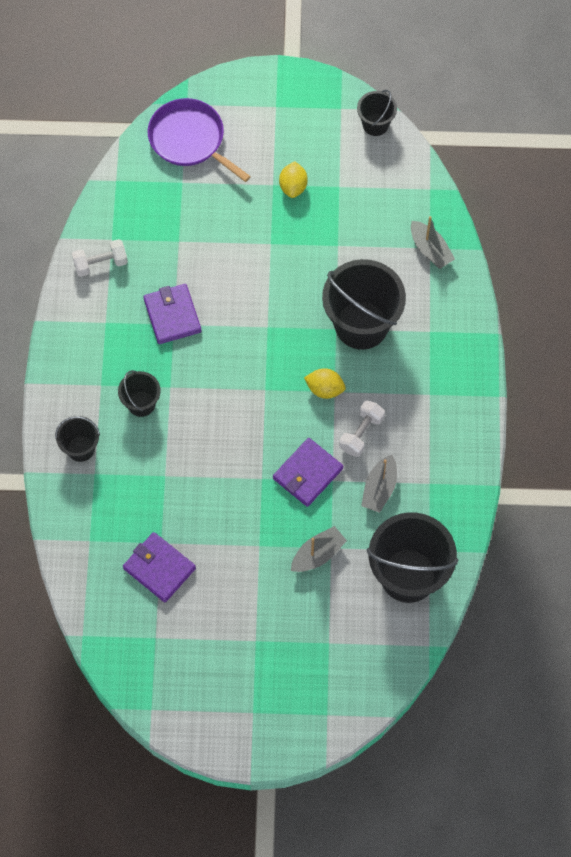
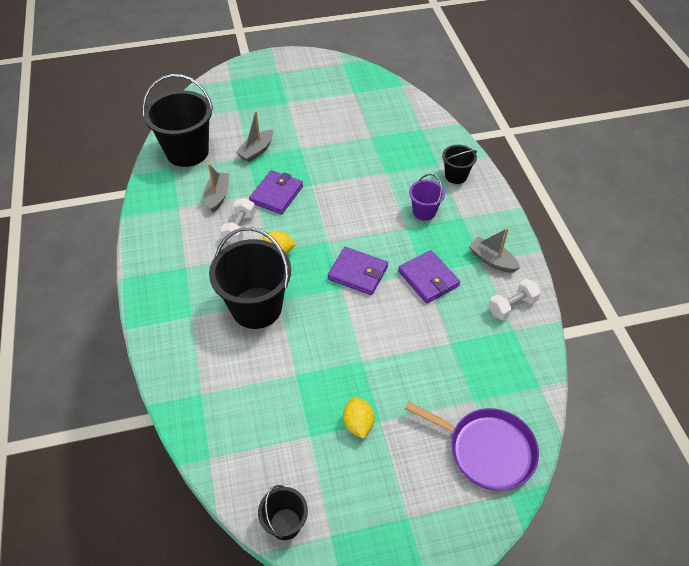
camera: 165 degrees right, 15 degrees down
black bucket [118,370,161,417] -> purple bucket [409,174,445,221]
purple wallet [123,532,196,602] -> purple wallet moved to [328,247,388,295]
grey boat [411,216,455,269] -> grey boat moved to [469,228,520,273]

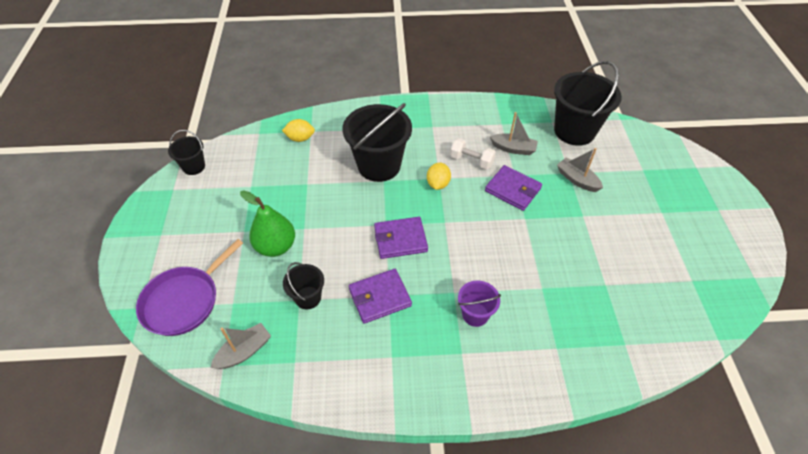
camera: 100 degrees right, 0 degrees up
purple wallet [328,247,388,295] -> purple wallet turned 45 degrees clockwise [374,217,428,259]
yellow lemon [343,397,374,439] -> yellow lemon moved to [282,119,315,142]
black bucket [442,145,477,184] -> black bucket moved to [283,262,324,310]
grey boat [469,228,520,273] -> grey boat moved to [210,323,271,369]
white dumbbell [488,279,541,320] -> none
none -> green pear [240,190,295,257]

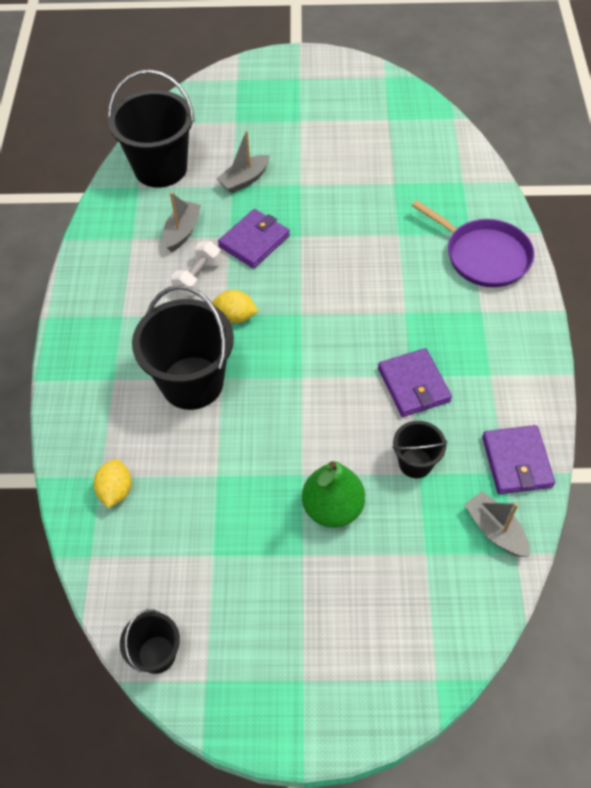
camera: 85 degrees left, 5 degrees up
purple pan [136,239,243,336] -> purple pan moved to [412,200,534,287]
purple wallet [374,217,428,259] -> purple wallet moved to [482,425,555,494]
purple bucket [458,281,501,327] -> none

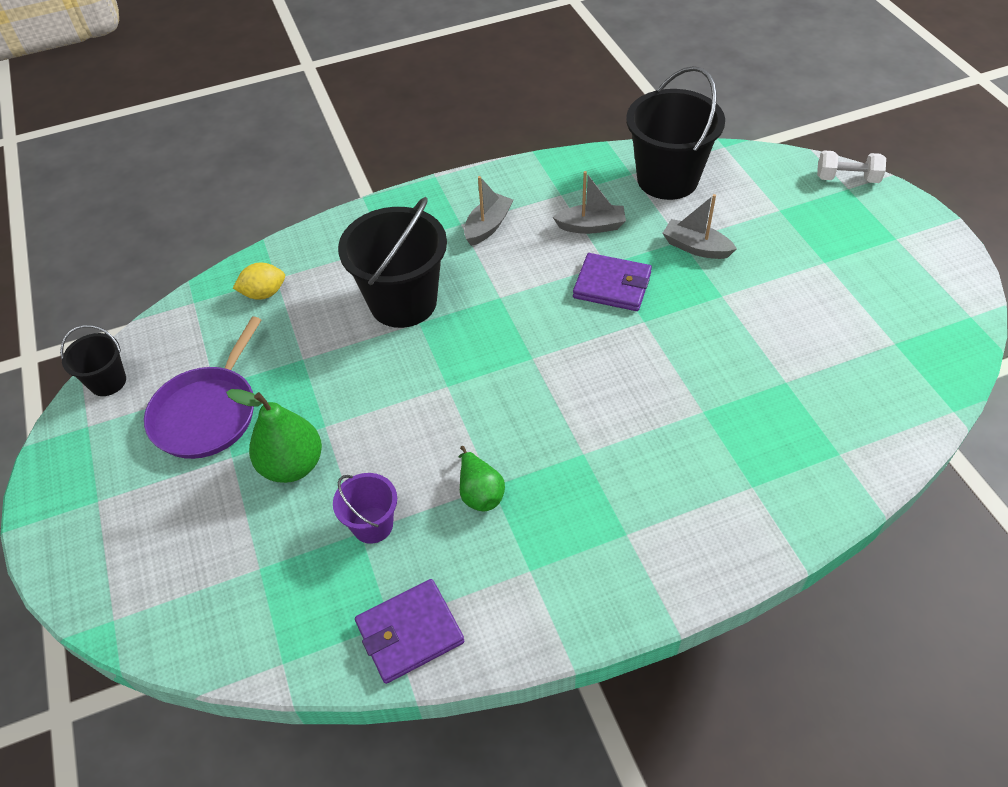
camera: 70 degrees right, 5 degrees down
white dumbbell [171,241,222,296] -> white dumbbell moved to [817,151,886,183]
yellow lemon [213,290,258,323] -> none
purple wallet [378,348,452,417] -> green pear [458,446,505,511]
black bucket [392,421,448,478] -> purple bucket [333,473,397,544]
purple pan [412,200,534,287] -> purple pan moved to [144,316,261,459]
grey boat [464,491,530,557] -> grey boat moved to [464,176,513,246]

